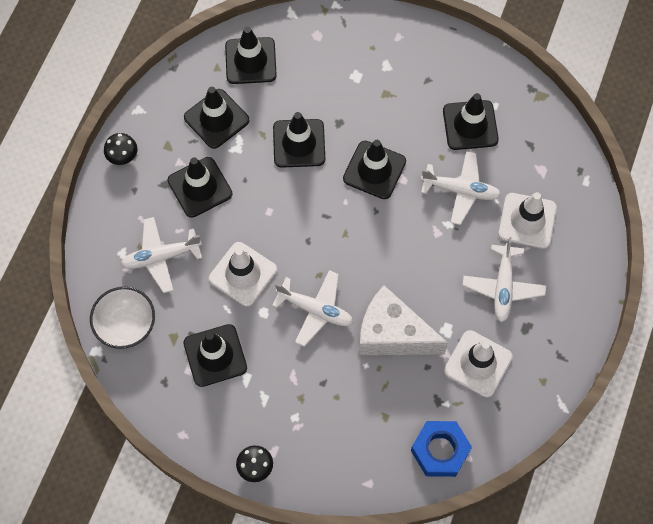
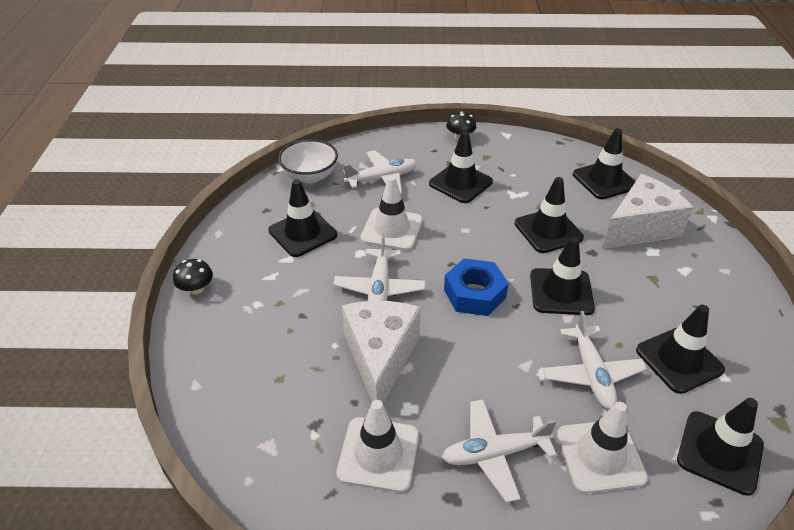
camera: 70 degrees right, 25 degrees down
white plane [120,217,202,293] -> white plane turned 105 degrees clockwise [343,150,417,194]
black traffic cone [184,87,249,149] -> black traffic cone moved to [677,398,764,496]
blue nut [411,421,472,477] -> blue nut moved to [444,258,509,316]
none -> white cheese [602,174,693,249]

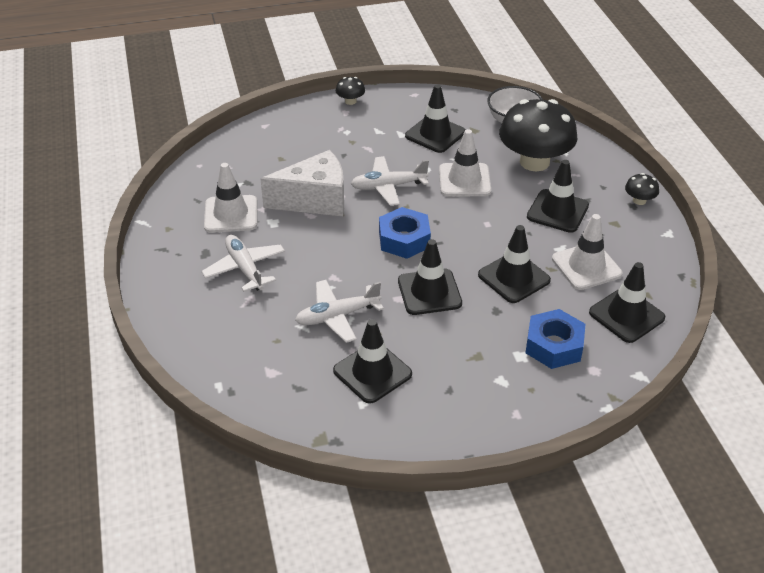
camera: 75 degrees right, 0 degrees up
white plane [343,150,417,194] -> black mushroom [499,99,577,171]
white traffic cone [557,402,648,494] -> white traffic cone moved to [552,214,622,290]
white cheese [602,174,693,249] -> blue nut [525,309,585,369]
black traffic cone [677,398,764,496] -> none

